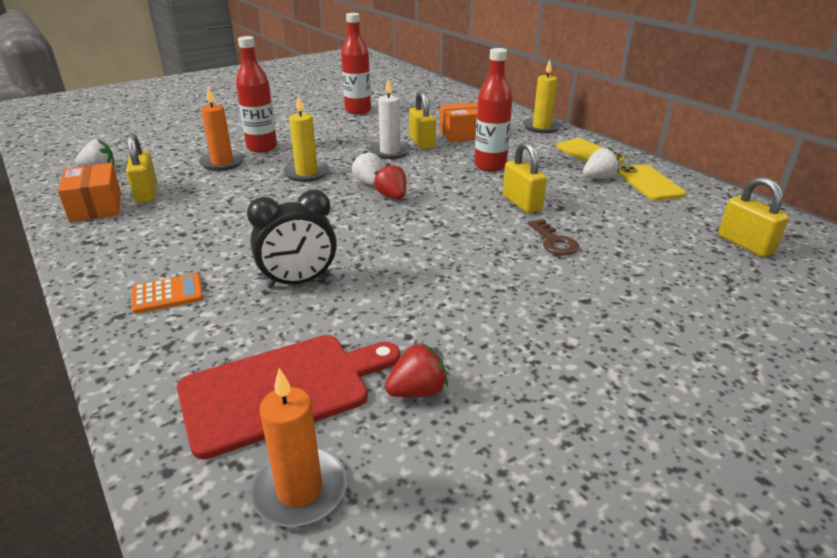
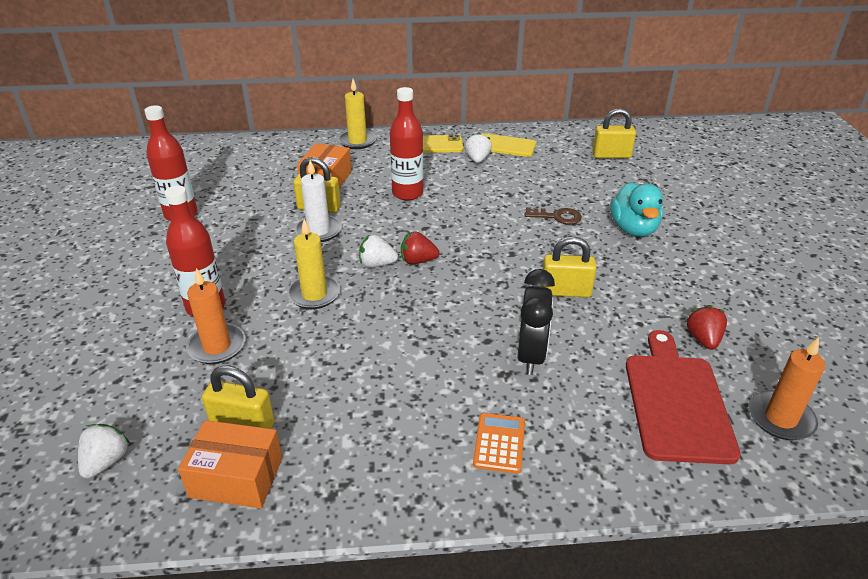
camera: 60 degrees left, 5 degrees up
yellow padlock [503,141,547,213] -> yellow padlock moved to [541,236,597,298]
none -> turquoise duck [610,182,663,237]

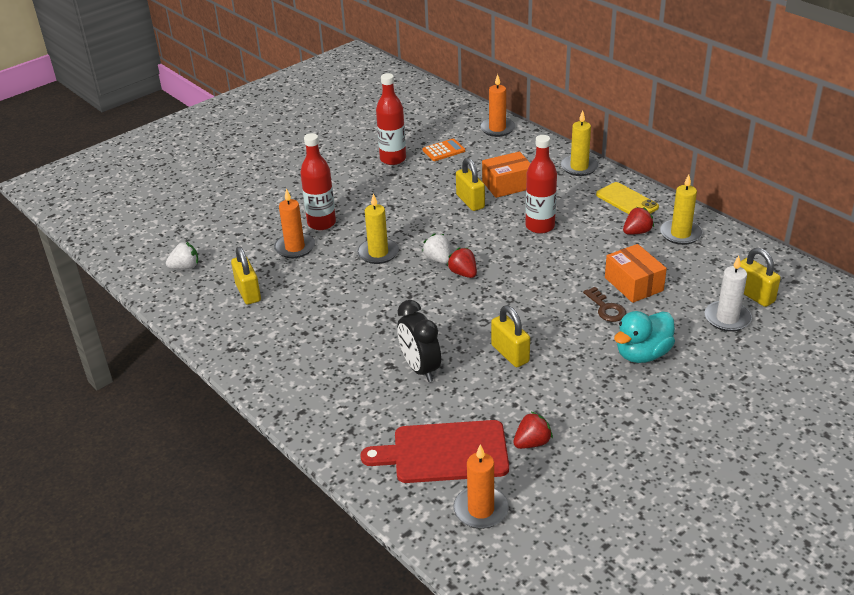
camera: 55 degrees right, 0 degrees up
orange box [178,420,282,509] -> orange box moved to [605,244,667,303]
white candle [295,160,342,242] -> white candle moved to [705,256,752,332]
white strawberry [465,133,492,163] -> red strawberry [623,207,654,235]
orange calculator [473,413,525,474] -> orange calculator moved to [423,139,465,161]
yellow phone [481,133,536,157] -> yellow candle [660,174,702,245]
black clock [517,269,555,375] -> black clock turned 90 degrees clockwise [397,300,441,382]
red cutting board [626,330,741,465] -> red cutting board turned 150 degrees counterclockwise [360,420,509,483]
none -> orange candle [480,74,515,137]

